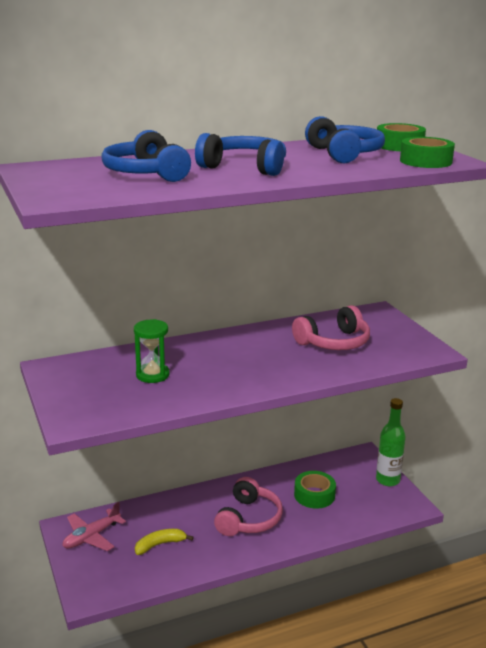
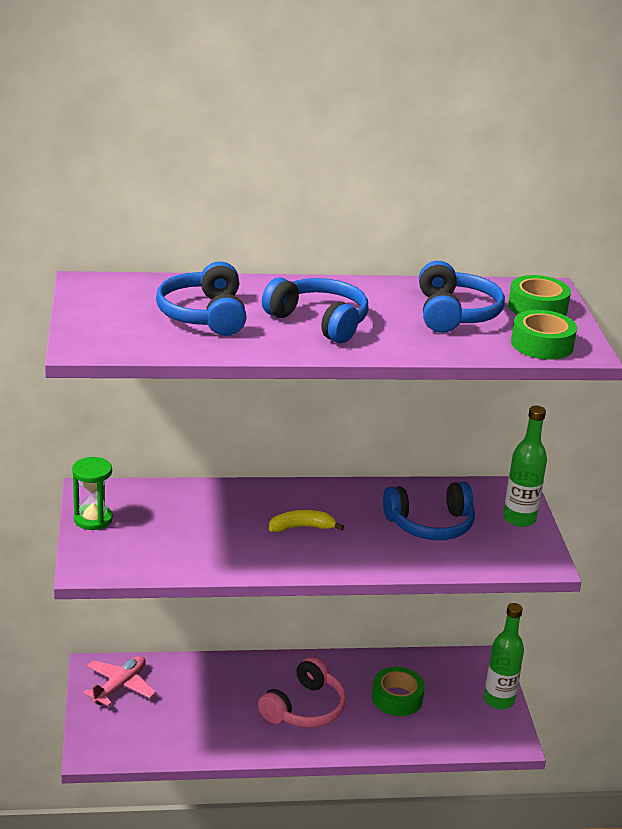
camera: 15 degrees right, 5 degrees up
pink plane [63,502,126,551] -> pink plane turned 150 degrees clockwise [83,656,156,707]
green hourglass [134,319,170,383] -> green hourglass moved to [72,457,113,530]
yellow banana [135,529,194,555] -> yellow banana moved to [269,510,344,532]
pink headphones [292,305,370,350] -> blue headphones [383,482,475,540]
none -> green bottle [503,406,547,527]

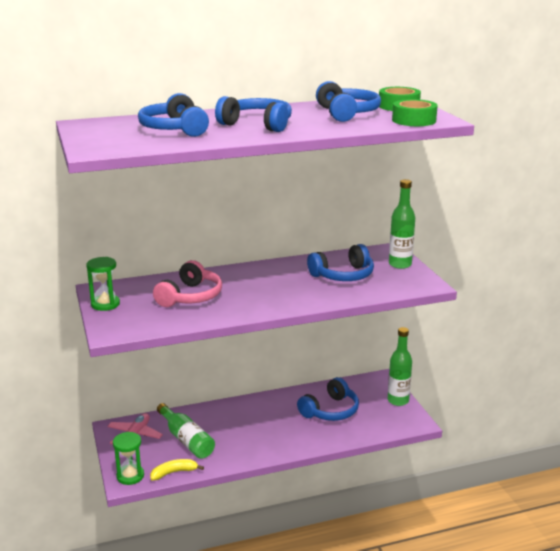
camera: 10 degrees left, 5 degrees down
pink headphones [258,657,346,728] -> pink headphones moved to [153,260,222,307]
yellow banana [269,510,344,532] -> yellow banana moved to [150,459,204,481]
green tape [372,667,425,716] -> blue headphones [297,377,359,421]
none -> green hourglass [113,432,144,485]
none -> green bottle [157,403,215,459]

